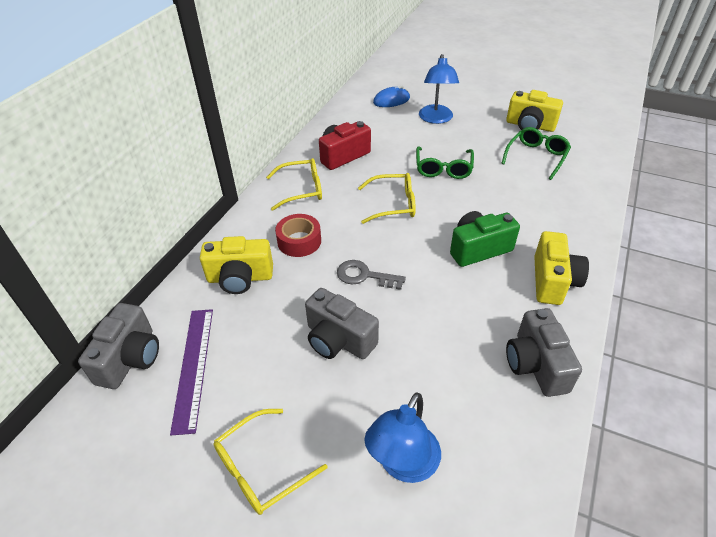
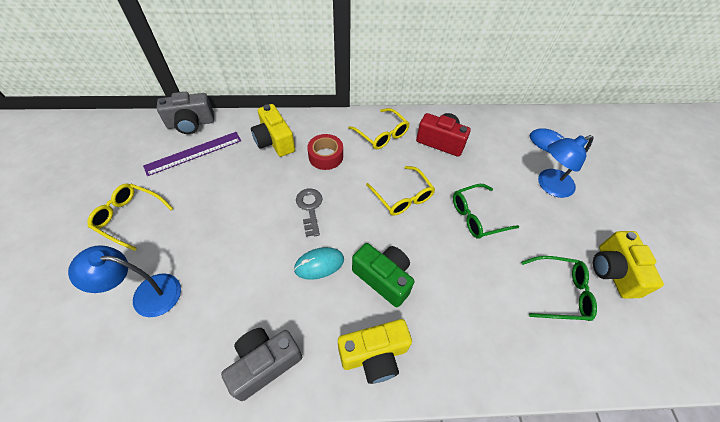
camera: 60 degrees right, 10 degrees up
grey camera [305,288,379,359] -> none
none -> turquoise mouse [294,247,344,280]

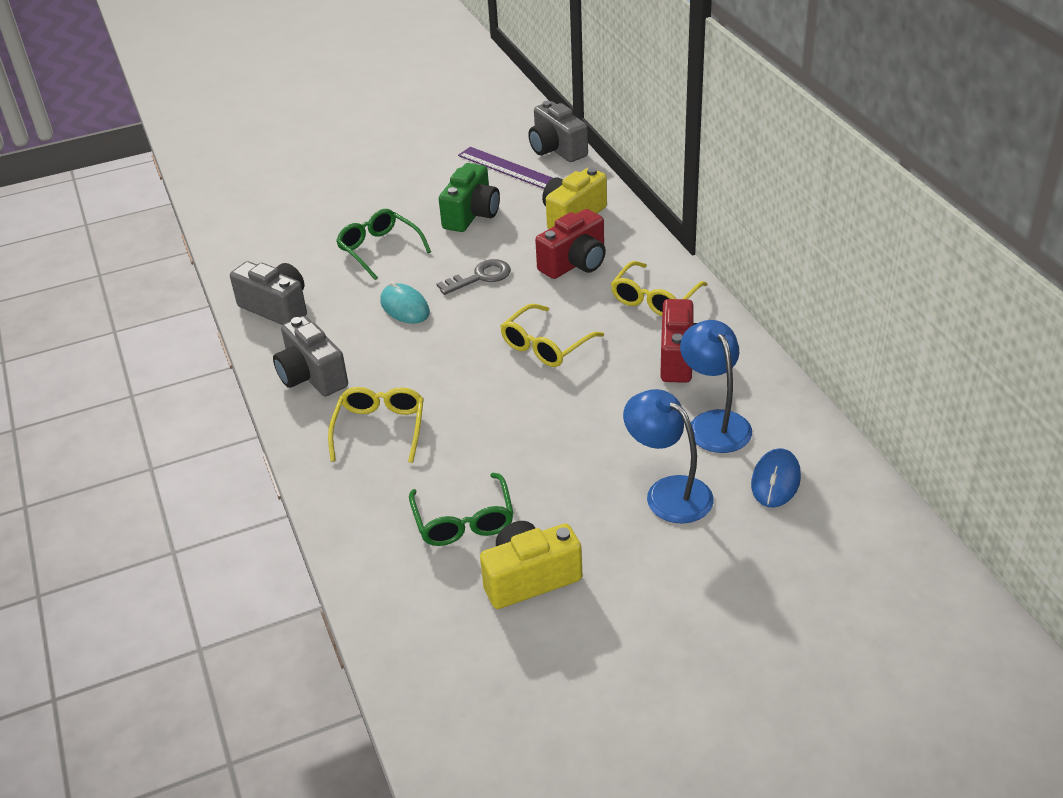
camera: 75 degrees right, 15 degrees down
blue lamp [68,245,181,317] -> blue lamp moved to [680,320,752,453]
yellow glasses [87,183,173,251] -> yellow glasses moved to [328,387,424,463]
red tape [307,134,343,170] -> red camera [535,209,606,279]
yellow camera [338,319,412,384] -> grey camera [273,316,348,396]
green camera [352,243,414,307] -> green camera moved to [439,163,500,232]
green glasses [453,184,519,239] -> green glasses moved to [336,209,431,280]

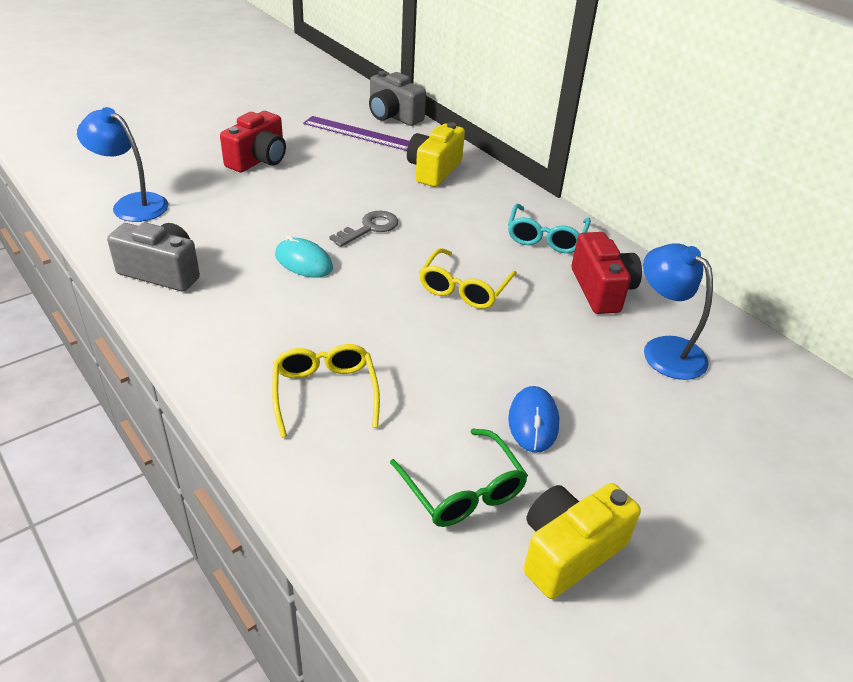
camera: 20 degrees left, 0 degrees up
grey camera [273,316,348,396] -> none
green glasses [336,209,431,280] -> none
green camera [439,163,500,232] -> none
red camera [535,209,606,279] -> red camera moved to [220,111,286,173]
yellow glasses [611,261,708,316] -> turquoise glasses [508,204,591,253]
blue lamp [623,389,714,524] -> blue lamp moved to [77,107,168,222]
blue mouse [751,448,801,507] -> blue mouse moved to [508,386,559,453]

